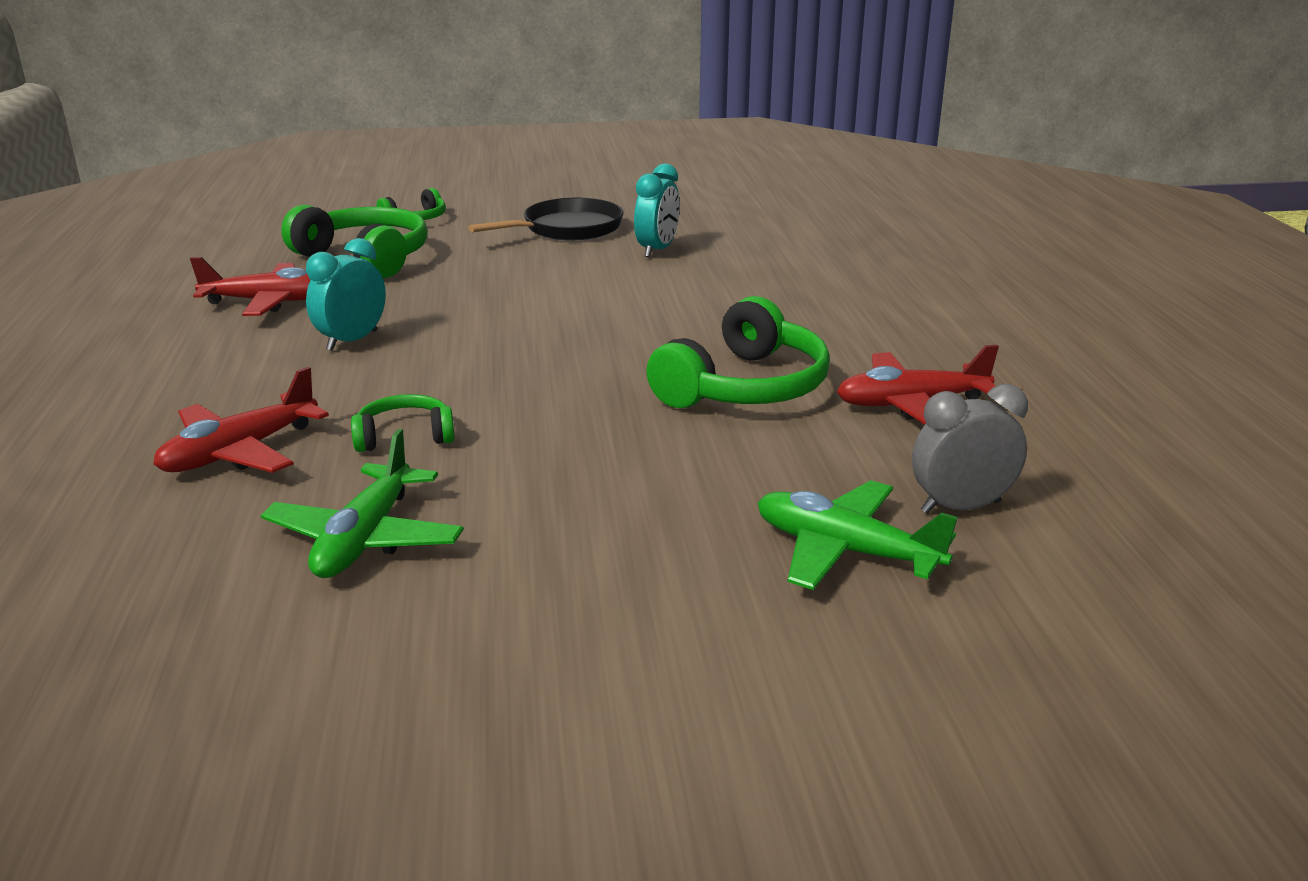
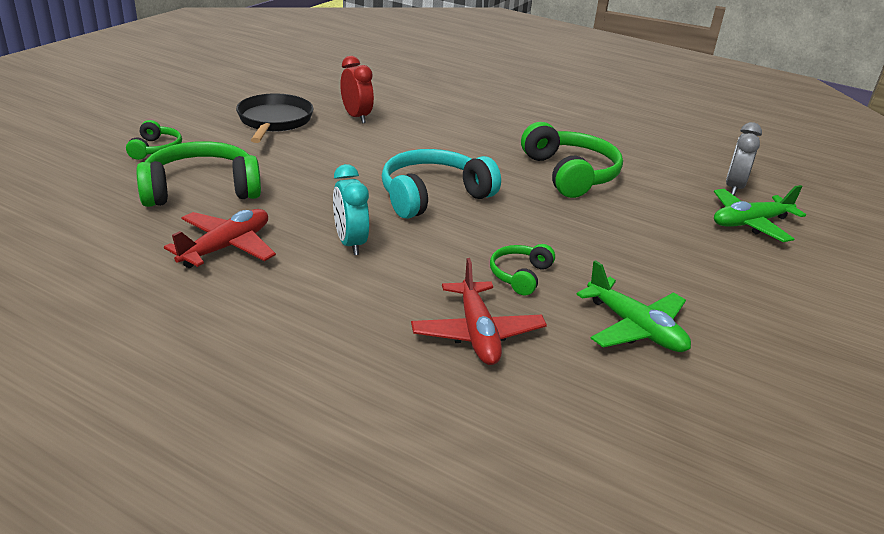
camera: 55 degrees left, 5 degrees up
turquoise clock [634,163,680,258] -> red clock [340,56,374,123]
red plane [837,345,999,425] -> none
none -> turquoise headphones [382,149,501,219]

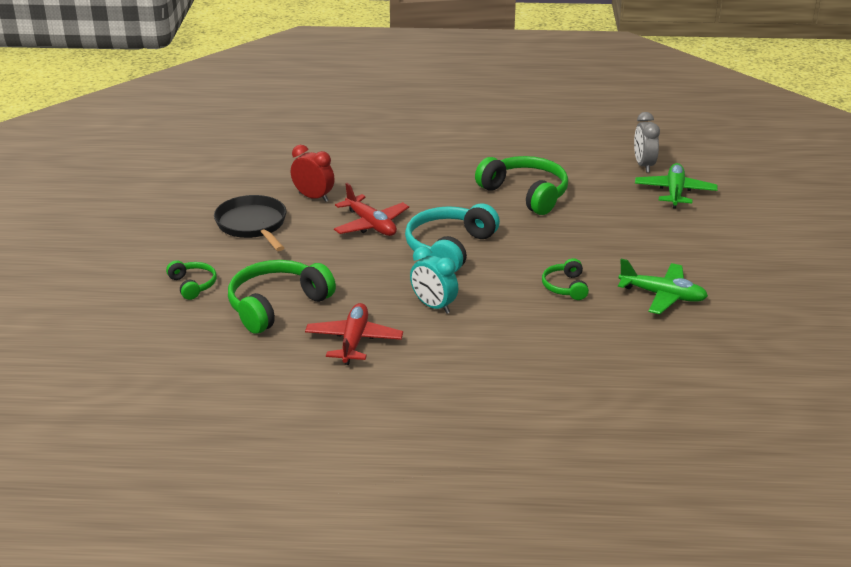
camera: 25 degrees left, 0 degrees up
red plane [411,258,547,365] -> red plane moved to [334,183,409,236]
green plane [714,185,806,242] -> green plane turned 150 degrees clockwise [635,163,717,209]

